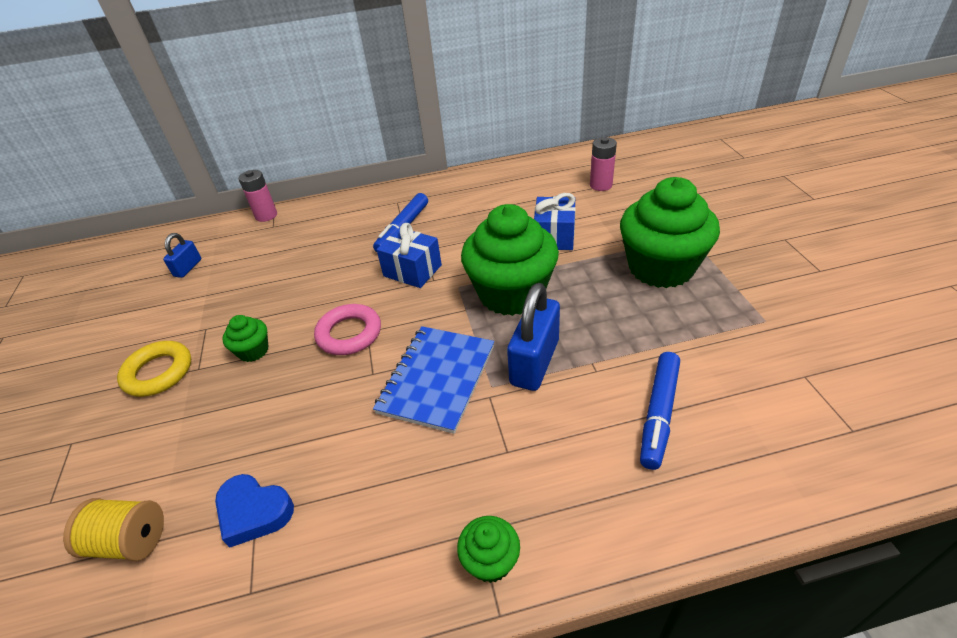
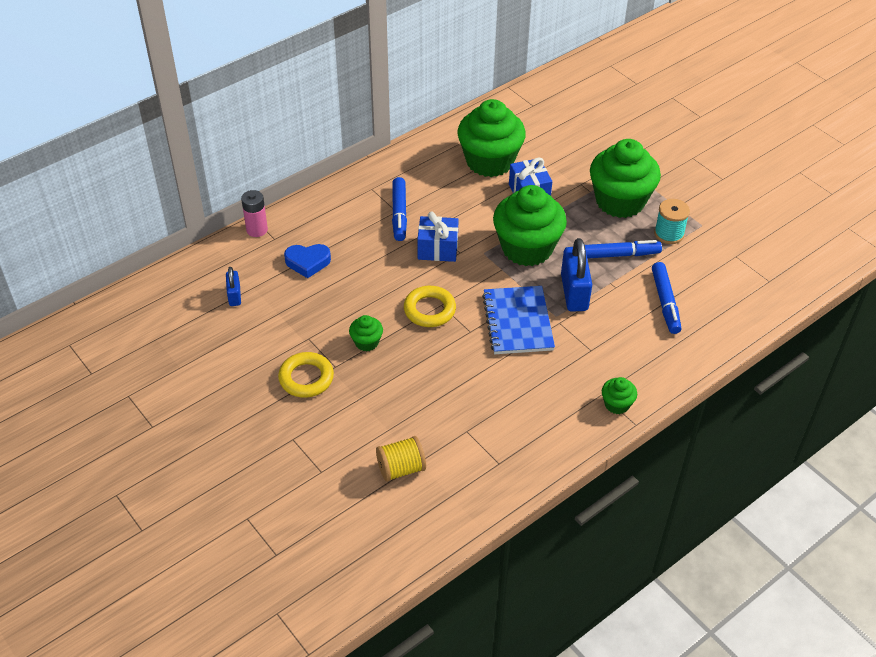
camera: 30 degrees left, 5 degrees up
blue heart [215,474,294,548] -> blue heart moved to [284,244,331,278]
pink ring [314,304,381,355] -> yellow ring [404,286,456,327]
pink battery [590,137,617,191] -> none
none -> green cupcake [457,99,526,177]
none -> blue marker [585,240,662,259]
none -> turquoise spool [654,199,690,244]

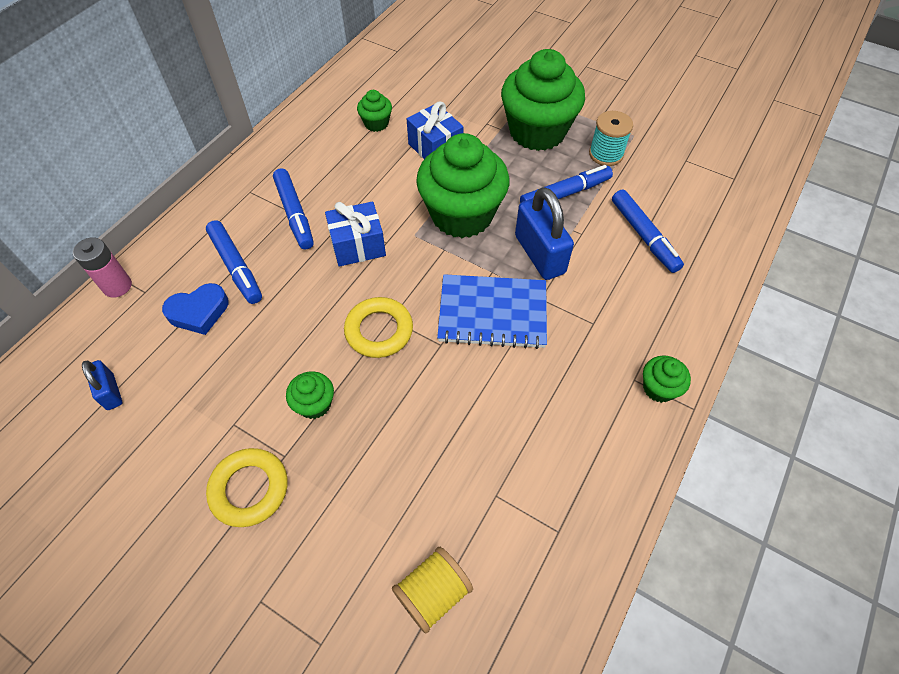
camera: 20 degrees left, 10 degrees up
green cupcake [457,99,526,177] -> green cupcake [357,90,392,132], size x0.44
blue notebook [482,286,555,354] -> blue notebook turned 60 degrees counterclockwise [437,274,547,349]
none -> blue marker [206,220,262,304]

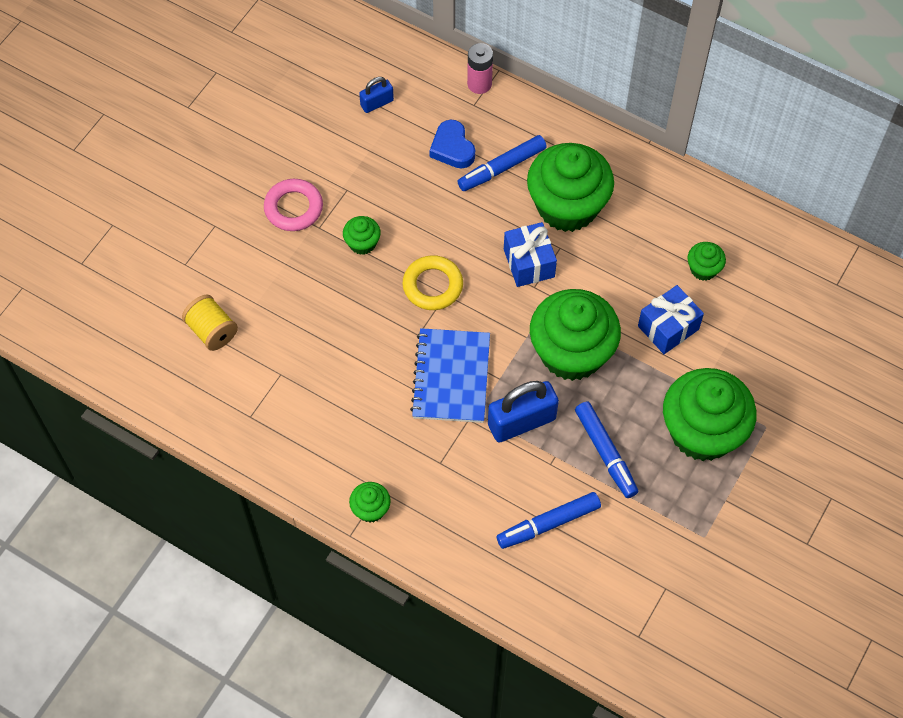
camera: 90 degrees right, 5 degrees up
yellow ring [206,448,288,527] -> pink ring [264,179,323,231]
blue marker [273,168,314,250] -> green cupcake [527,143,614,232]
turquoise spool [589,111,633,166] -> none

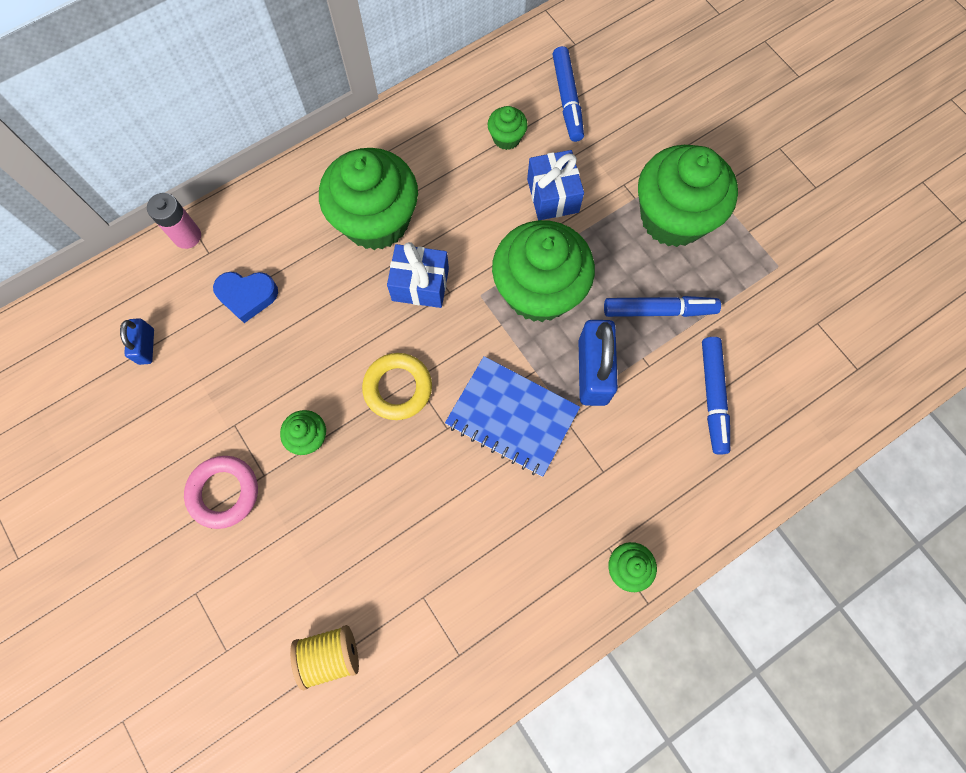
camera: 65 degrees left, 10 degrees up
blue marker [458,135,547,191] -> blue marker moved to [553,46,584,142]

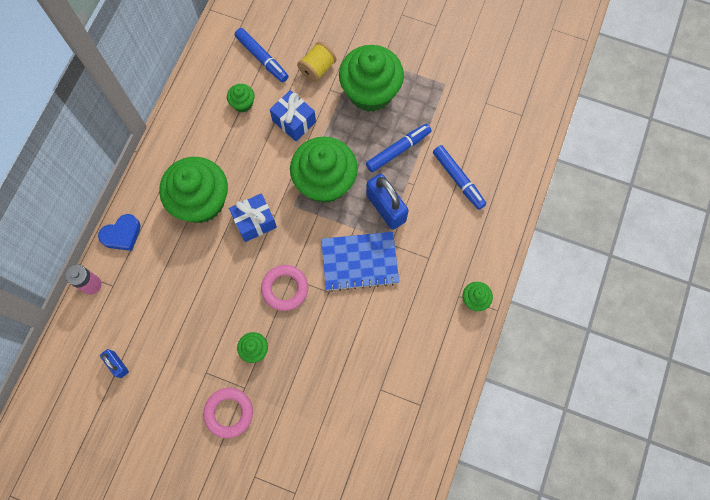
camera: 35 degrees left, 0 degrees up
blue heart [213,272,278,323] -> blue heart moved to [98,214,141,251]
yellow spool [290,625,359,690] -> yellow spool moved to [297,42,336,82]
yellow ring [362,353,432,420] -> pink ring [261,265,308,311]

